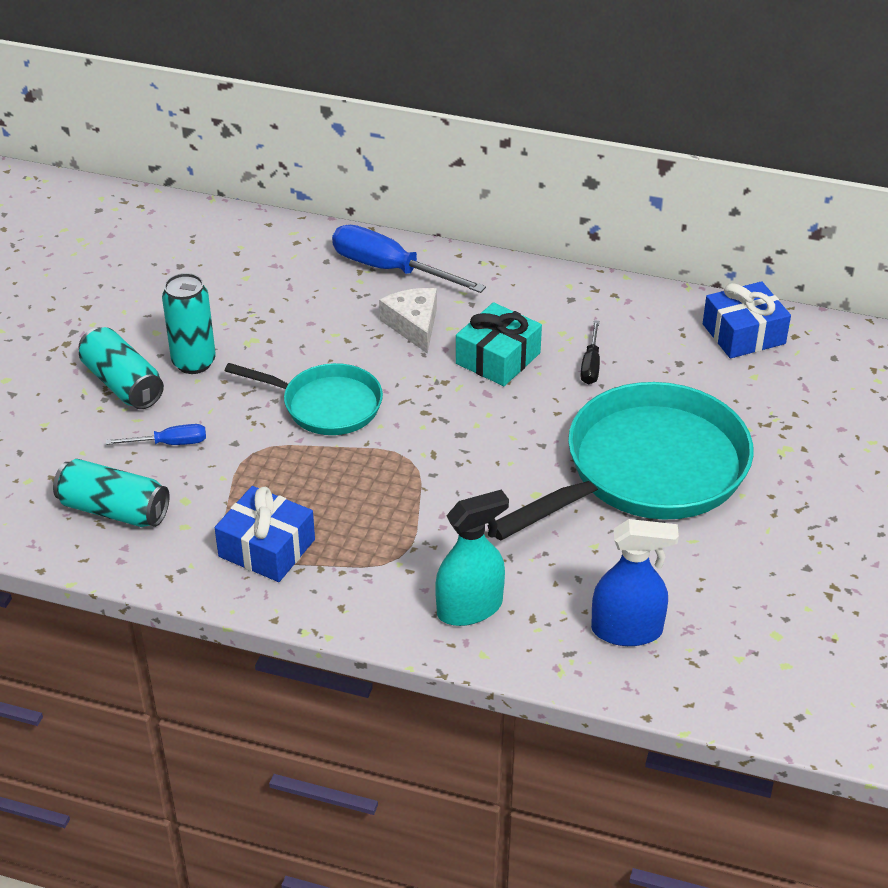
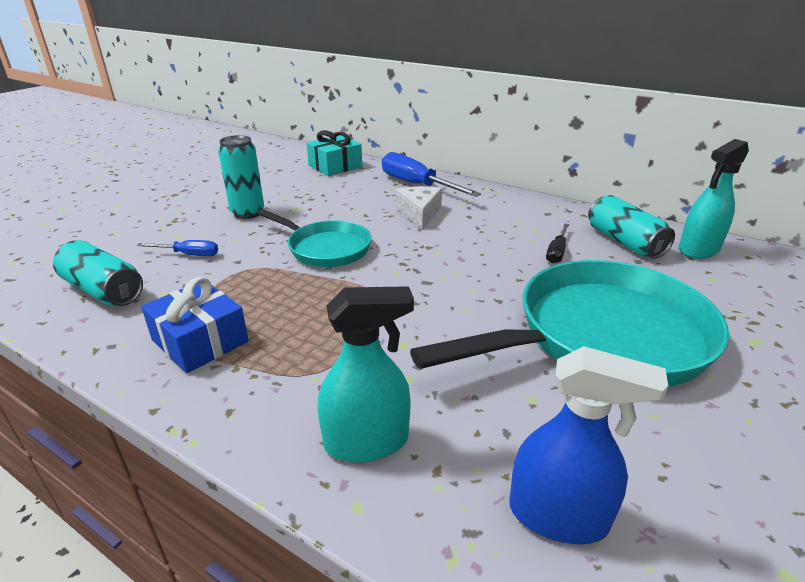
camera: 15 degrees right, 10 degrees down
turquoise can [79,327,164,409] -> turquoise can moved to [588,195,675,259]
turquoise gift [456,302,542,386] -> turquoise gift moved to [306,130,362,176]
blue gift [703,281,791,358] -> turquoise spray bottle [679,139,749,259]

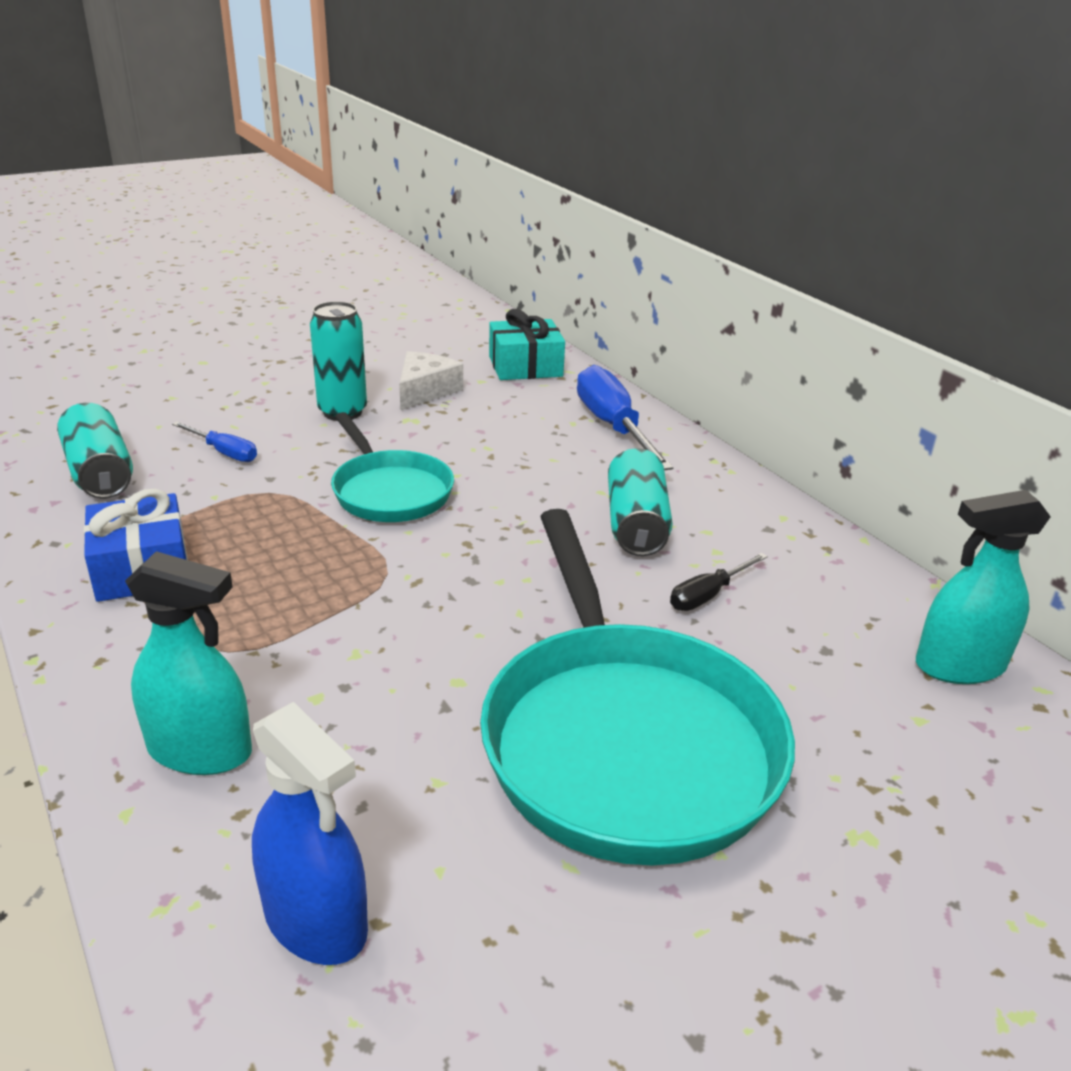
camera: 25 degrees right, 0 degrees up
white cheese [396,186,442,229] -> white cheese moved to [399,351,463,410]
turquoise pan [410,260,729,387] -> turquoise pan turned 75 degrees clockwise [480,509,795,866]
turquoise can [588,195,675,259] -> turquoise can moved to [608,448,673,556]

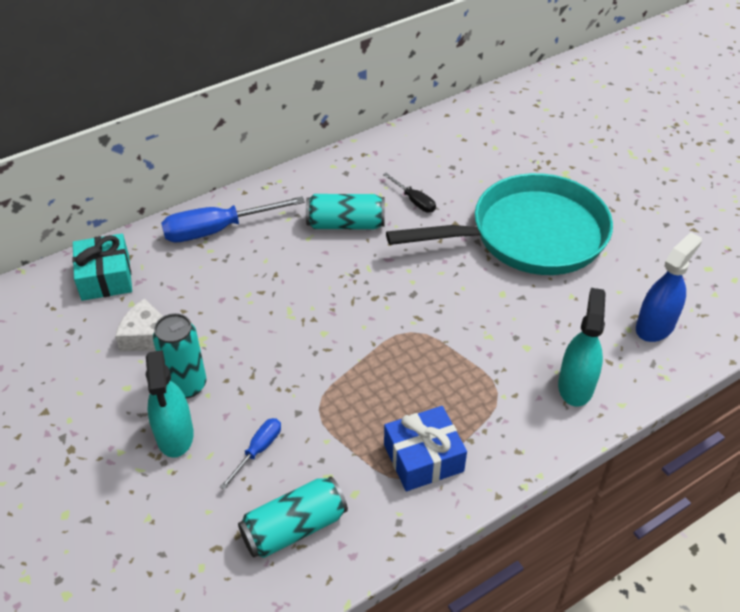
camera: 90 degrees left, 15 degrees up
turquoise pan [331,412,454,522] -> none
turquoise spray bottle [916,490,1051,684] -> turquoise spray bottle moved to [146,350,194,458]

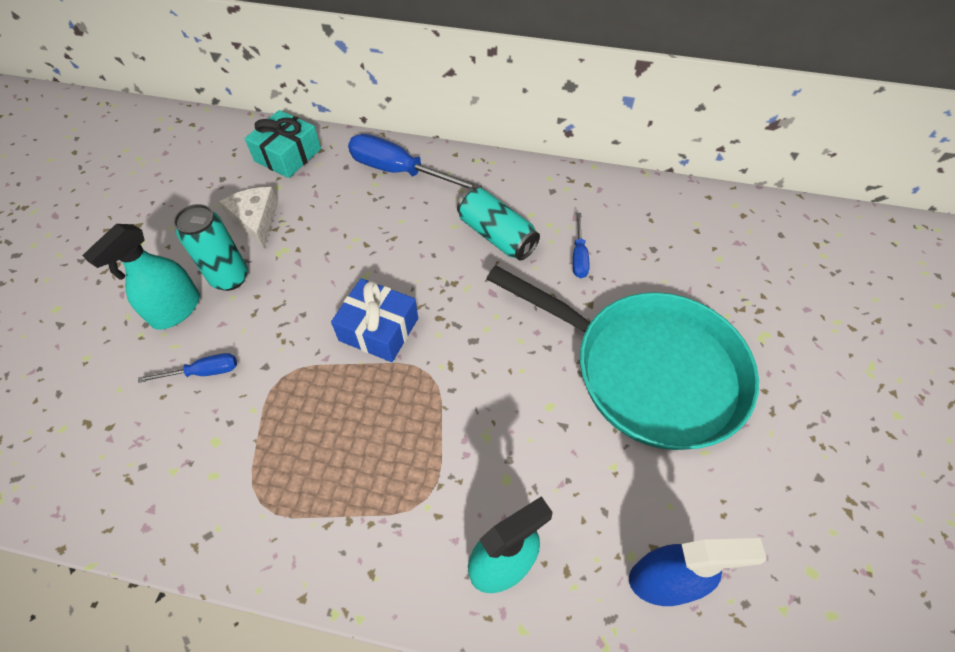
camera: 45 degrees right, 10 degrees up
turquoise can [238,476,348,558] -> none
black screwdriver [383,173,436,213] -> blue screwdriver [573,213,589,278]
blue gift [384,406,467,491] -> blue gift moved to [331,278,418,362]

